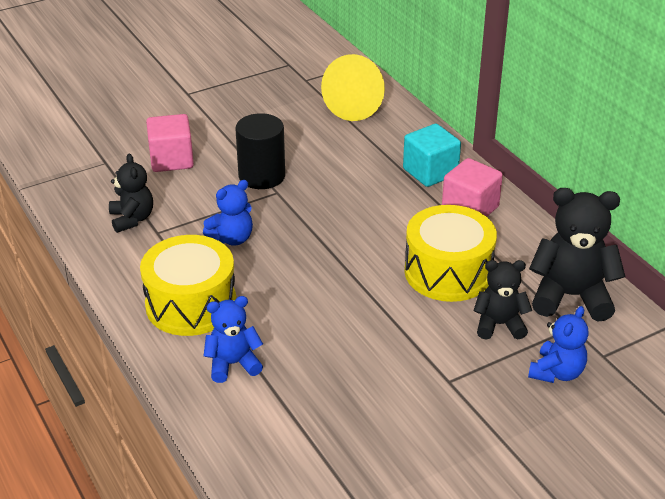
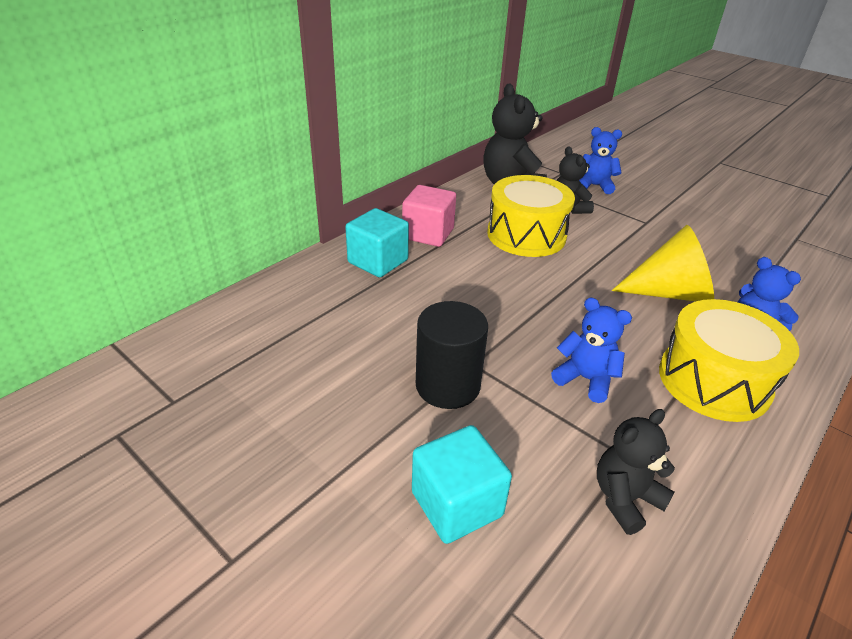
camera: 110 degrees left, 0 degrees up
pink cube [146,114,194,172] -> turquoise cube [412,425,512,544]
yellow cone [321,54,385,121] -> yellow cone moved to [612,225,714,302]

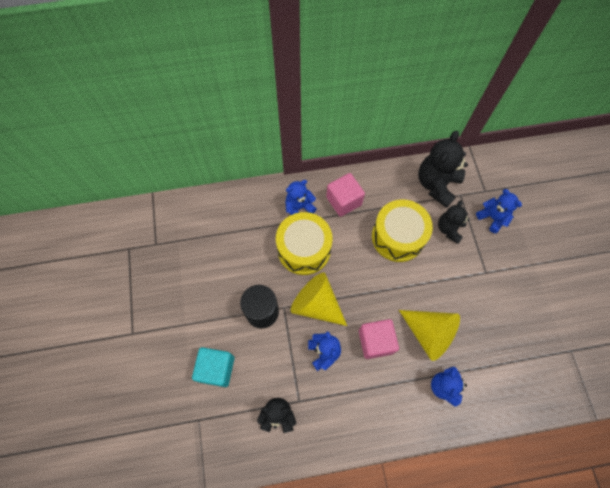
camera: 40 degrees right, 30 degrees up
turquoise cube [345,208,409,277] -> blue teddy bear [285,180,317,215]
yellow drum [659,299,799,422] -> yellow drum moved to [276,212,333,275]
none -> yellow cone [291,273,347,326]
none -> pink cube [359,319,399,359]

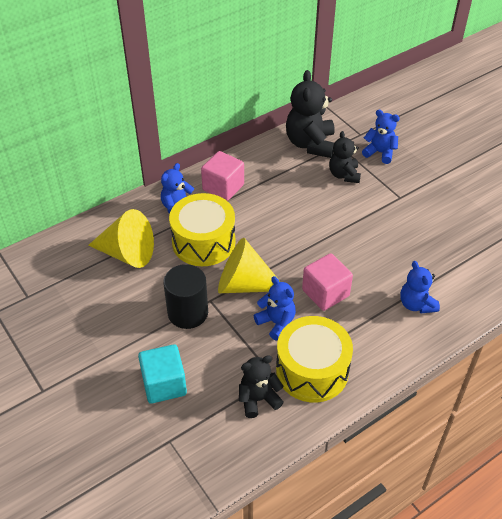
camera: 25 degrees left, 20 degrees down
yellow drum [372,199,433,262] -> yellow drum moved to [276,316,353,402]
yellow cone [399,310,460,361] -> yellow cone moved to [88,209,154,268]

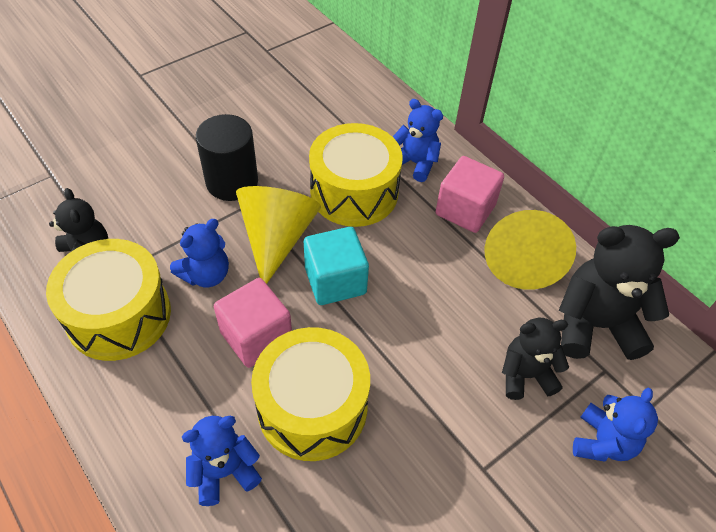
camera: 85 degrees right, 5 degrees up
yellow cone [88,209,154,268] -> yellow cone moved to [485,210,576,290]
turquoise cube [138,344,187,404] -> turquoise cube moved to [304,227,369,305]
none -> yellow drum [251,327,370,461]

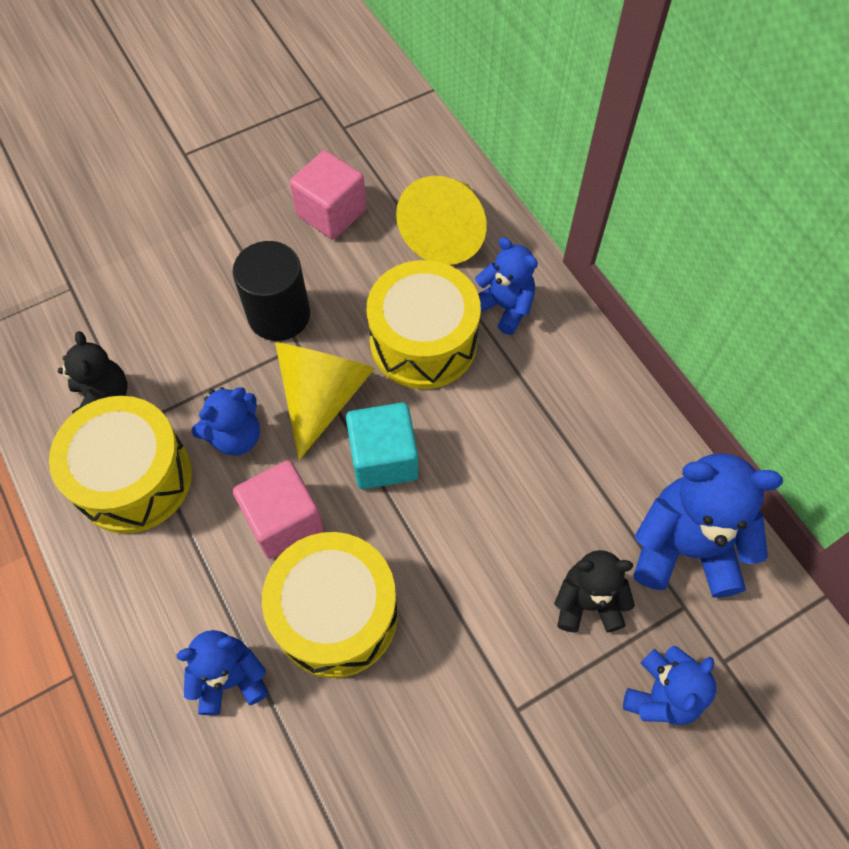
camera: 10 degrees right, 10 degrees up
pink cube [436,156,504,233] -> pink cube moved to [290,150,367,239]
yellow cone [485,210,576,290] -> yellow cone moved to [396,176,487,265]
black teddy bear [559,225,680,360] -> blue teddy bear [633,454,783,598]

